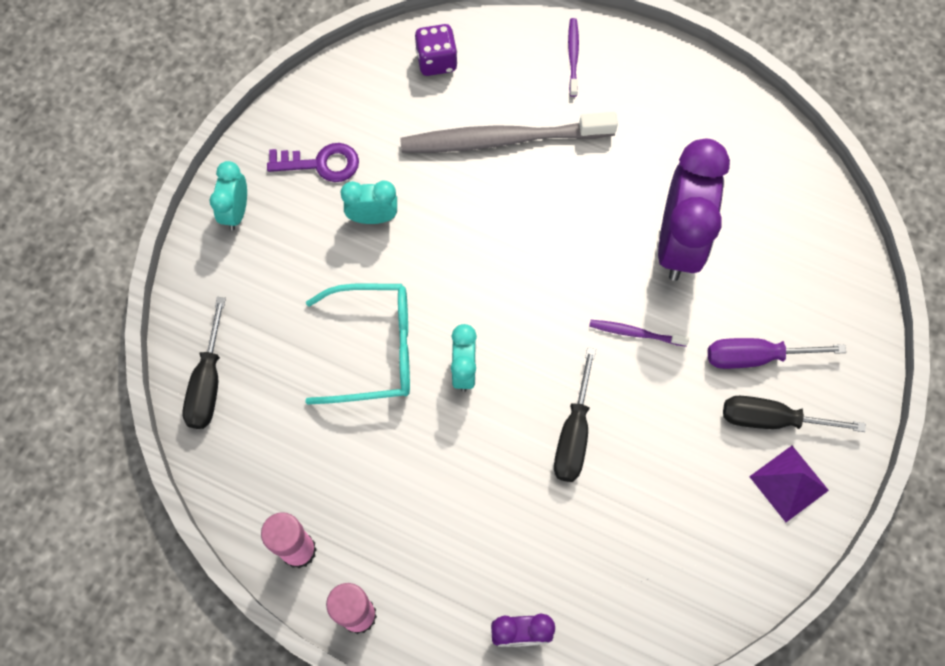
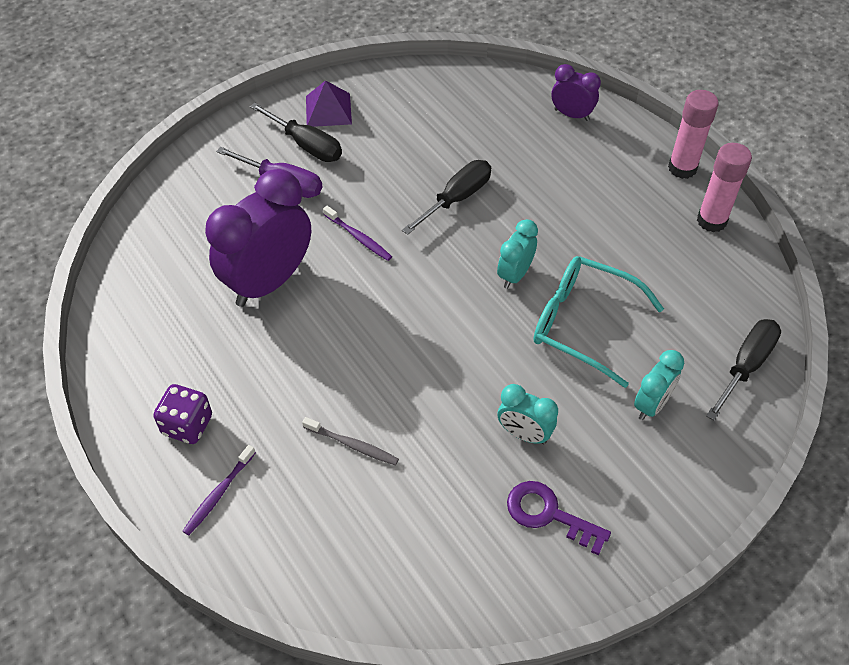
camera: 150 degrees left, 15 degrees down
turquoise clock [210,161,247,231] -> turquoise clock moved to [634,350,684,420]
grey toothbrush [400,112,618,153] -> grey toothbrush [302,417,399,466], size x0.43
purple dice [415,24,458,76] -> purple dice moved to [153,384,212,444]

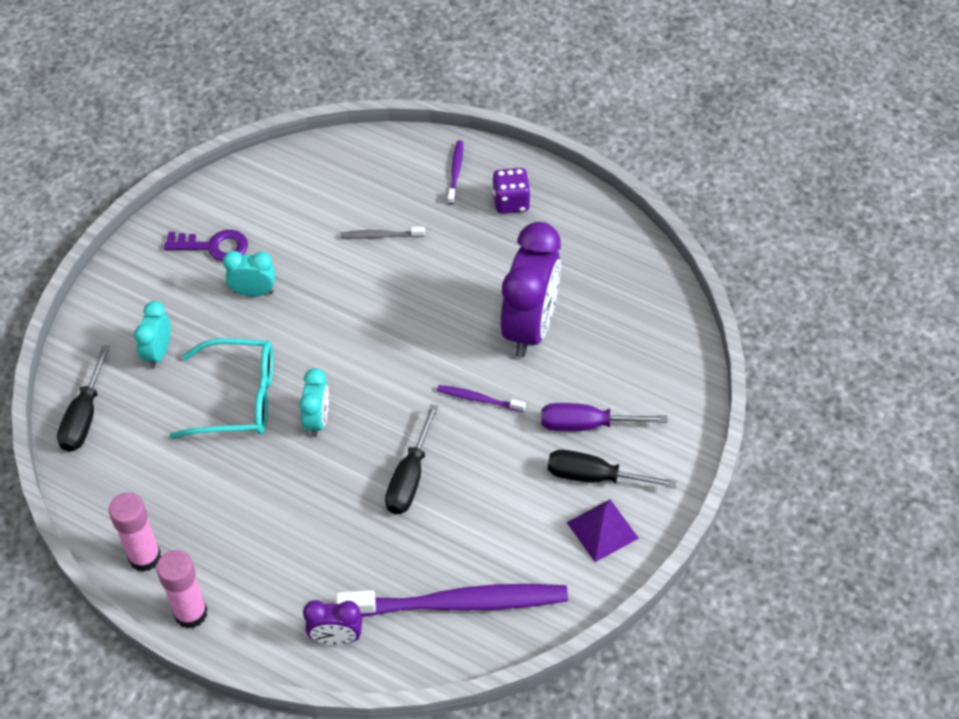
camera: 155 degrees right, 0 degrees up
none -> purple toothbrush [336,584,568,617]

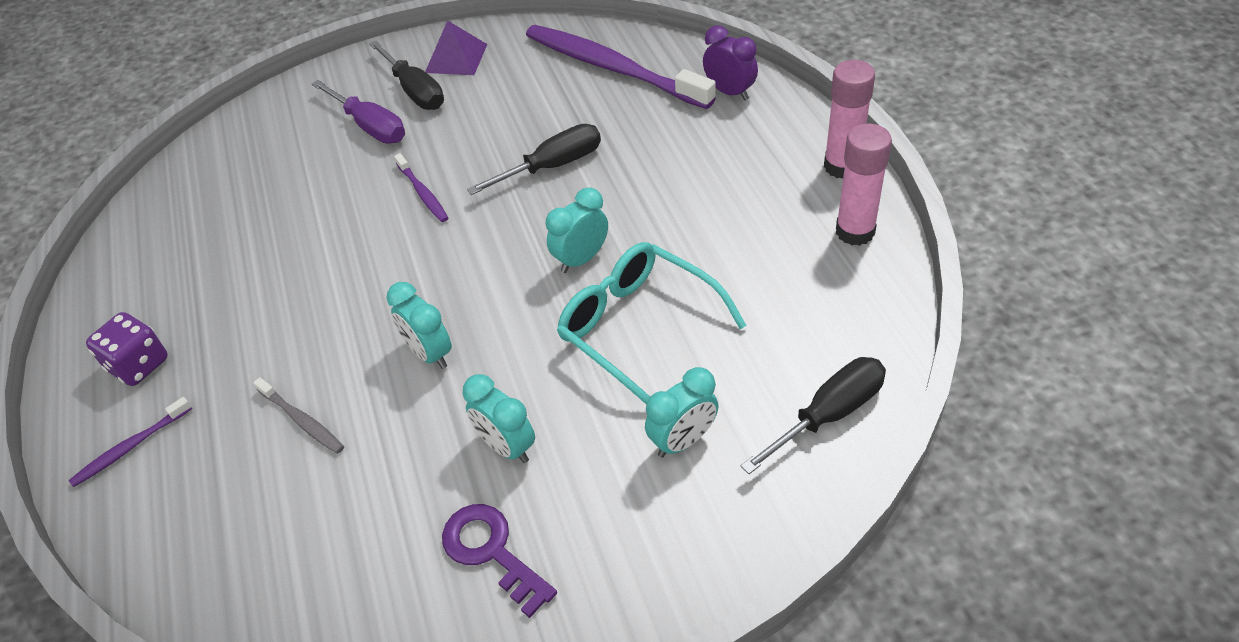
camera: 135 degrees left, 5 degrees down
purple clock [501,222,561,357] -> none
none -> turquoise clock [387,282,452,369]

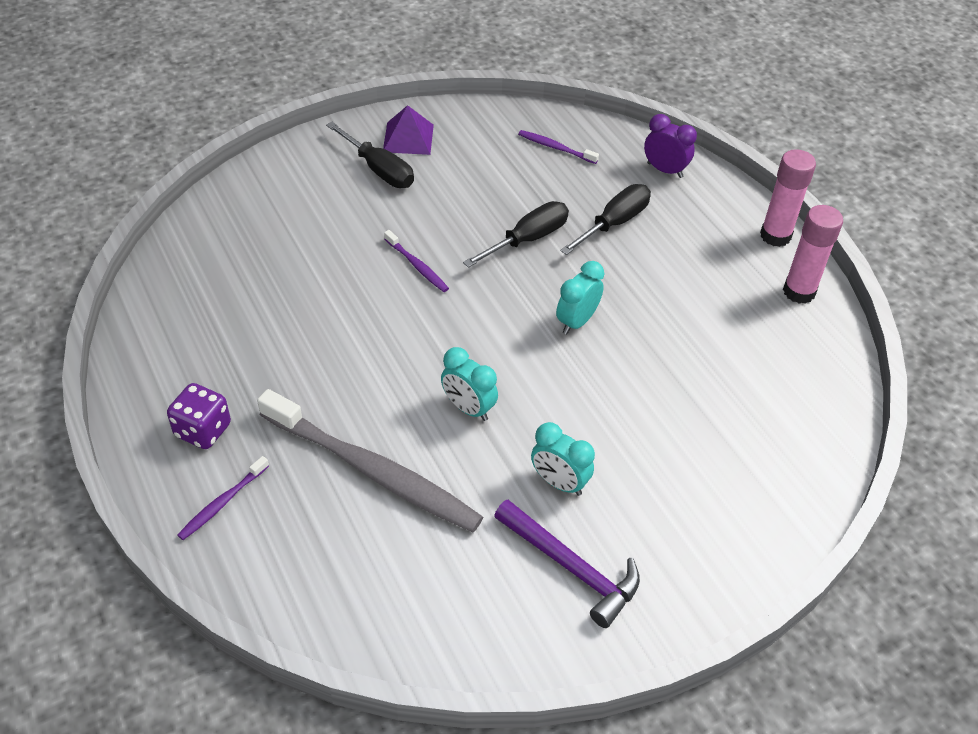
camera: 15 degrees left, 0 degrees up
grey toothbrush [253,377,344,454] -> grey toothbrush [257,389,483,532], size x2.32
purple screwdriver [312,80,405,144] -> none
purple key [442,504,557,618] -> purple hammer [494,500,640,628]
purple toothbrush [526,25,716,109] -> purple toothbrush [518,130,599,164], size x0.43
turquoise glasses [557,242,747,404] -> none
turquoise clock [645,367,719,458] -> none
black screwdriver [741,357,886,474] -> black screwdriver moved to [560,184,651,255]

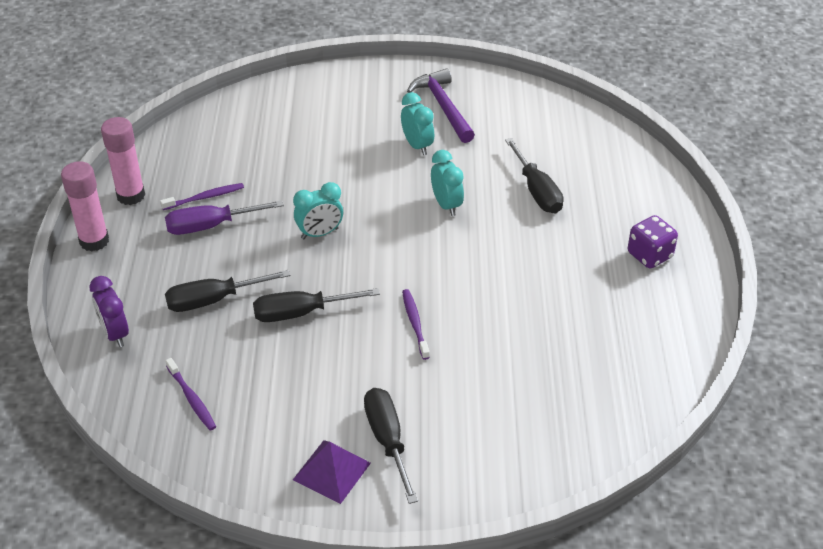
camera: 150 degrees left, 5 degrees down
purple toothbrush [177,456,269,540] -> purple toothbrush moved to [160,183,244,210]
grey toothbrush [257,389,483,532] -> black screwdriver [505,138,563,213]
none -> purple screwdriver [165,200,284,235]

